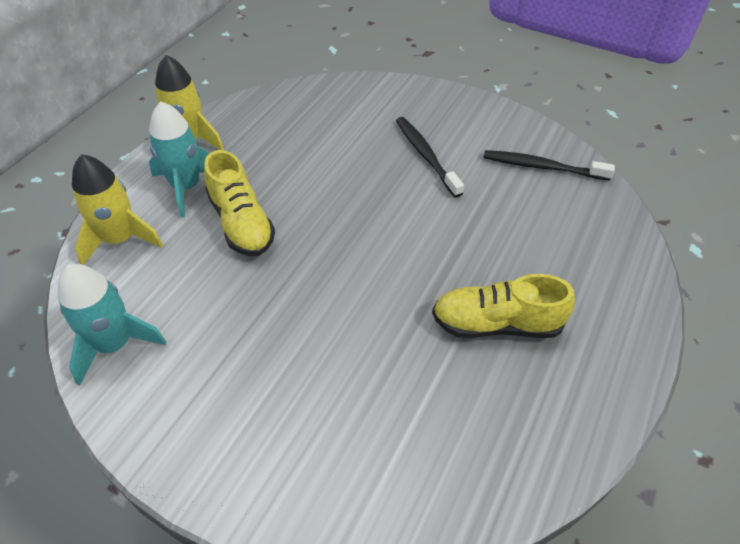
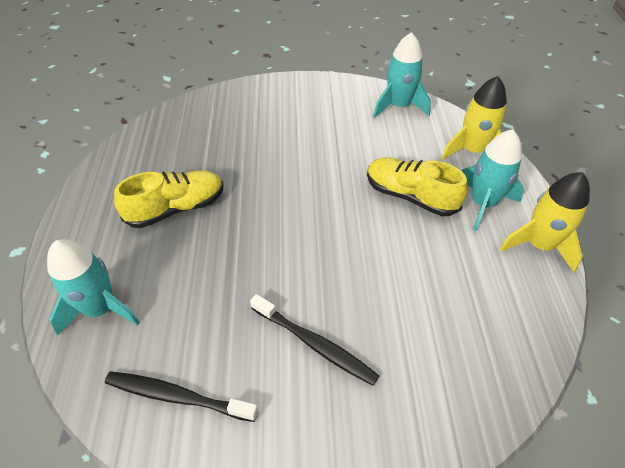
camera: 150 degrees right, 0 degrees up
black toothbrush [483,150,615,181] -> black toothbrush turned 150 degrees counterclockwise [105,372,258,422]
none -> turquoise rocket [47,239,140,336]

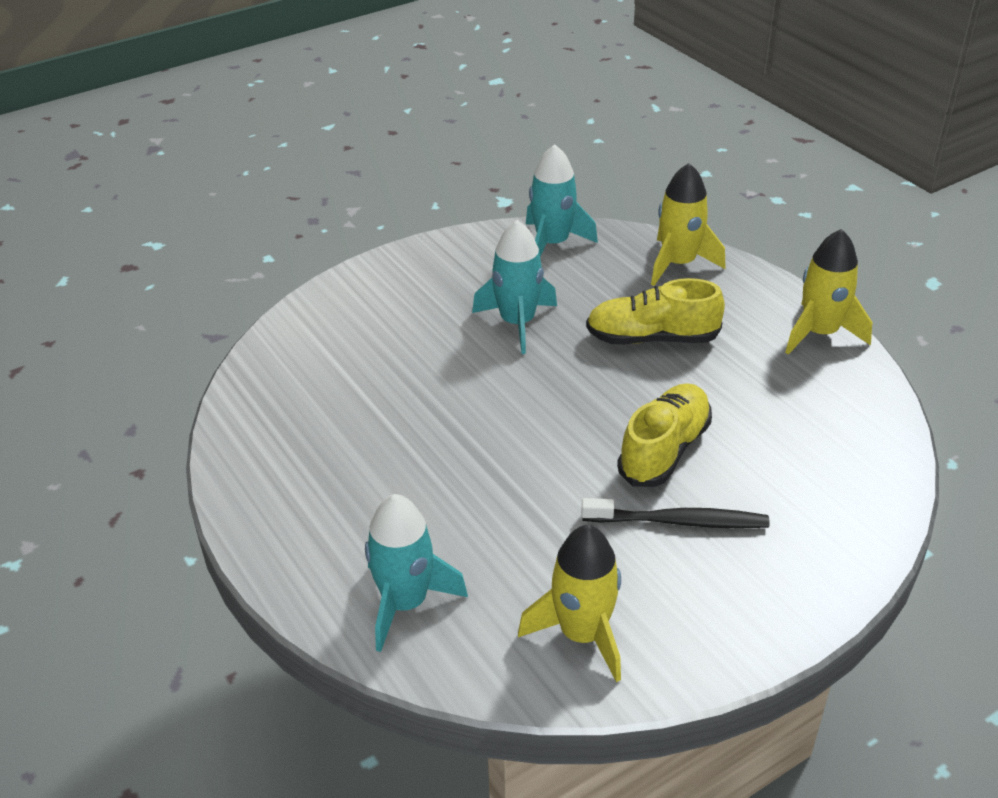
camera: 30 degrees left, 10 degrees down
black toothbrush [105,372,258,422] -> yellow rocket [518,525,621,682]
yellow shoe [114,170,223,228] -> yellow shoe moved to [617,383,712,487]
turquoise rocket [461,129,524,231] -> turquoise rocket moved to [472,220,557,354]

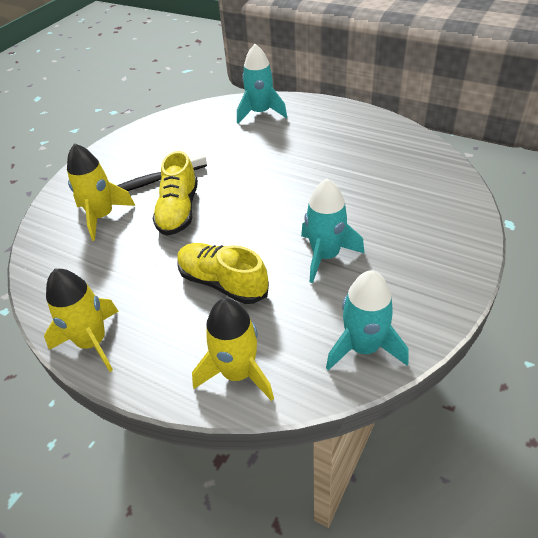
camera: 155 degrees right, 5 degrees up
yellow rocket [518,525,621,682] -> yellow rocket moved to [67,143,136,241]
yellow shoe [586,278,725,345] -> yellow shoe turned 120 degrees counterclockwise [177,243,269,304]

